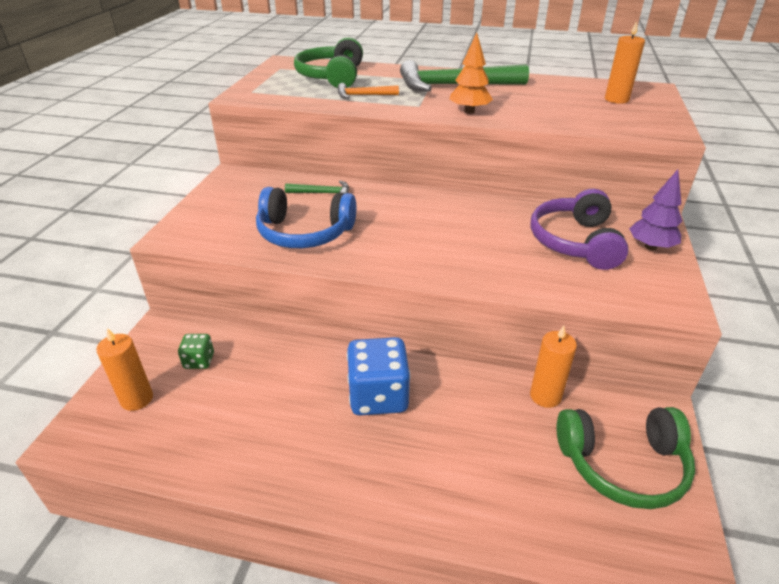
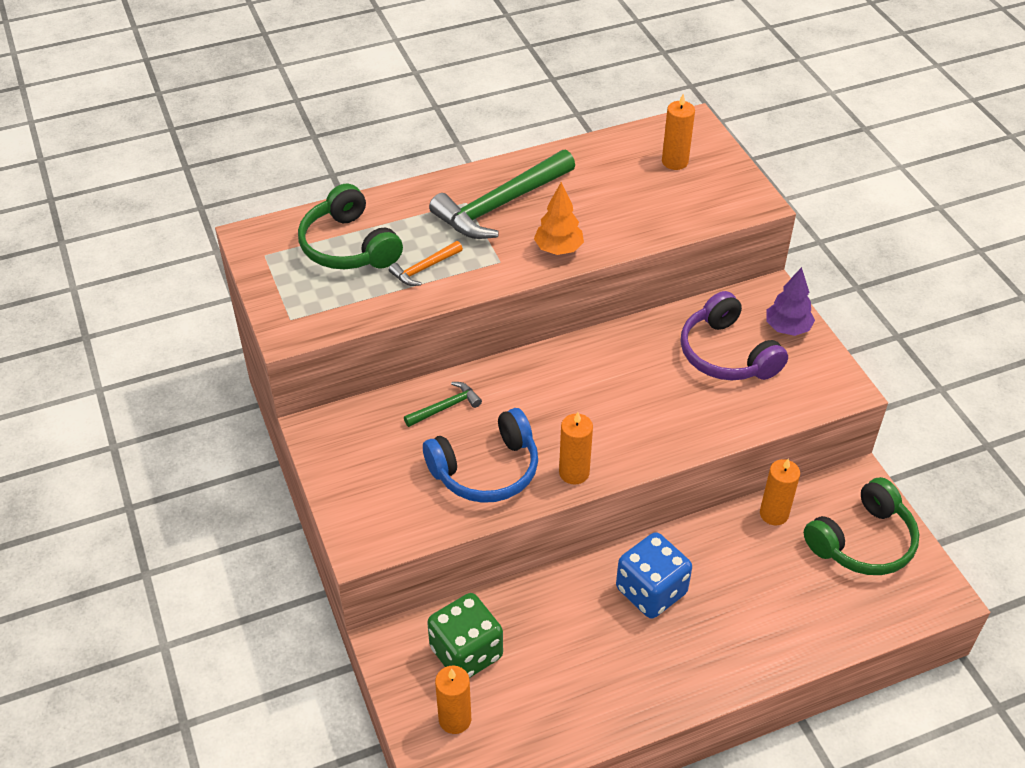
camera: 35 degrees left, 10 degrees up
green dice [178,334,214,369] -> green dice [427,593,503,678], size x1.98
none -> orange candle [559,412,593,485]

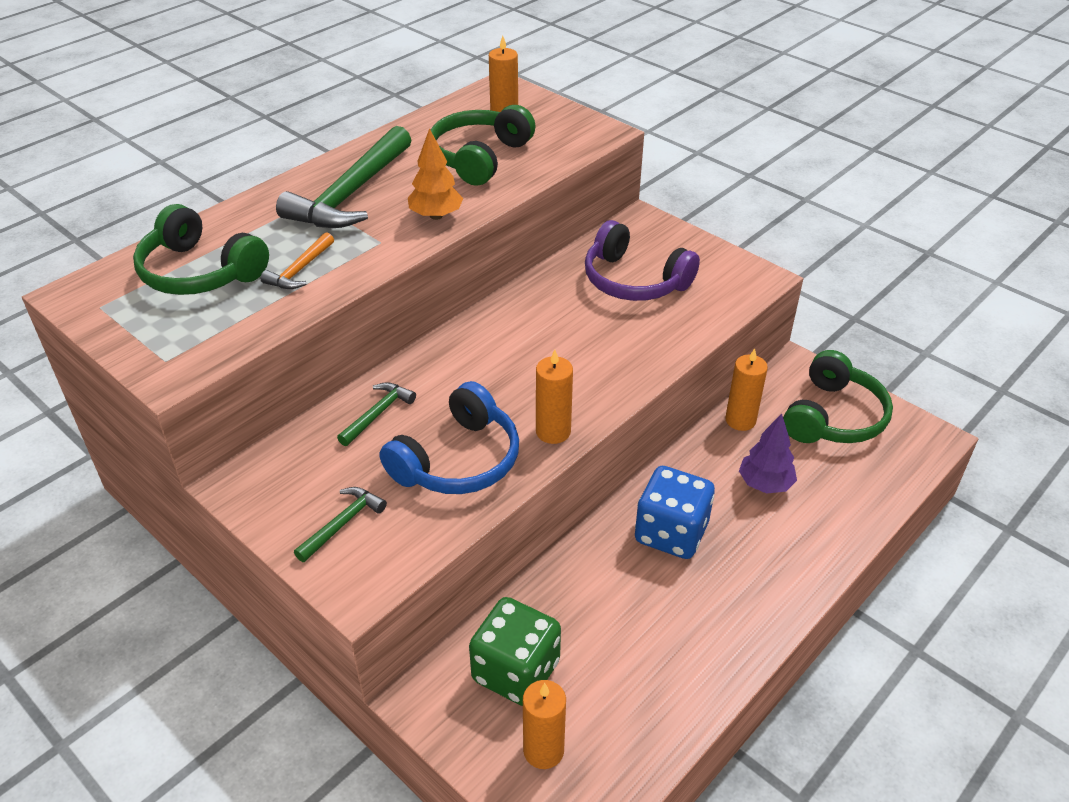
camera: 25 degrees left, 5 degrees down
purple tree [766,267,815,336] -> purple tree moved to [739,413,797,494]
none -> green hammer [294,487,387,562]
none -> green headphones [431,105,535,186]

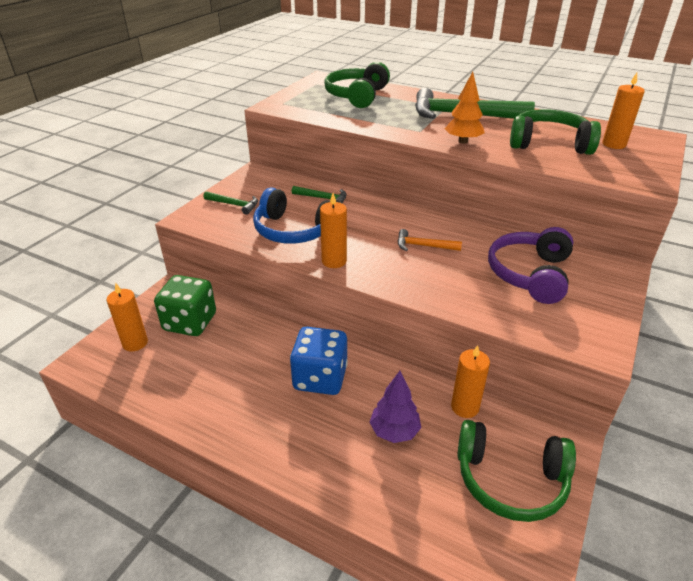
camera: 75 degrees right, 5 degrees down
orange hammer [261,232,334,289] -> orange hammer moved to [398,229,462,251]

